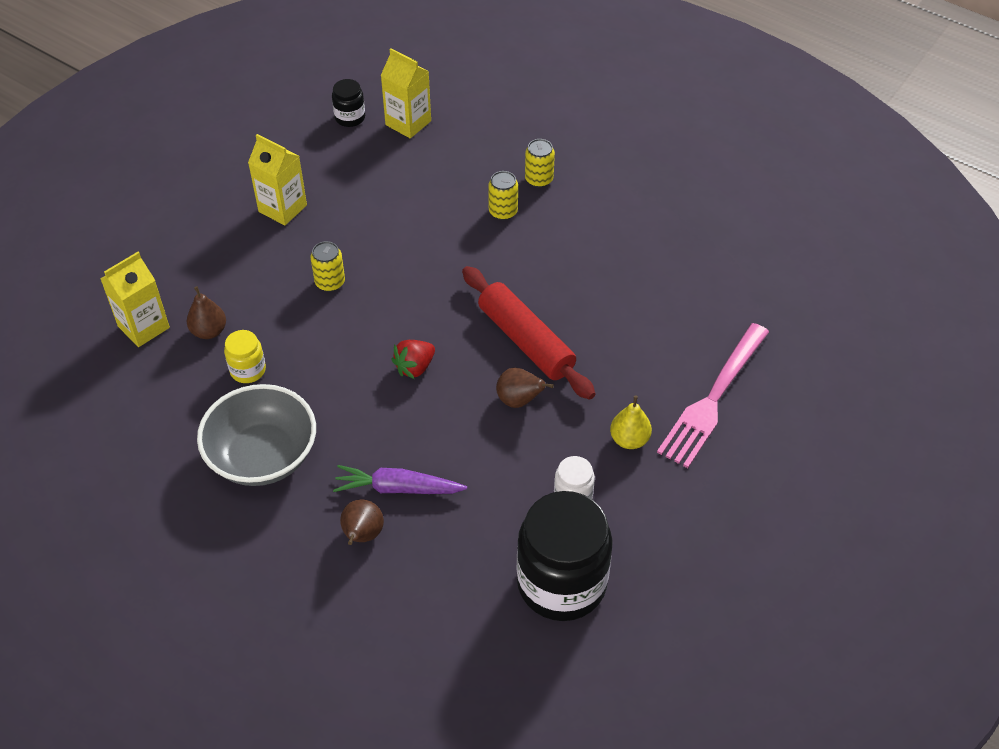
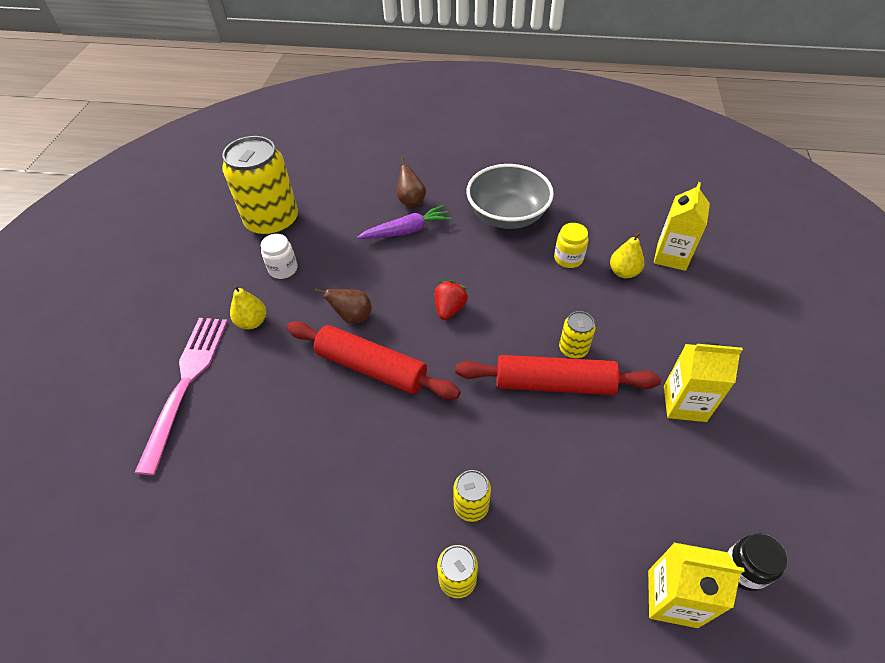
camera: 155 degrees right, 0 degrees up
brown pear [187,286,226,339] -> yellow pear [610,232,644,278]
black jar [517,491,613,621] -> yellow can [222,136,298,237]
none -> red rolling pin [455,355,661,395]

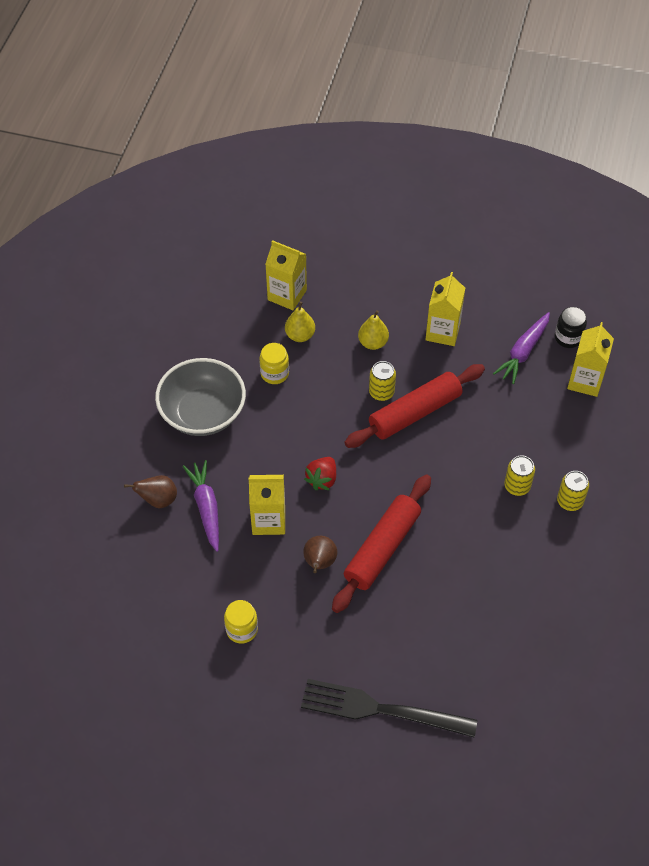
camera: 85 degrees left, 5 degrees up
pink fork [134,318,228,475] -> black fork [301,679,477,737]
yellow can [222,136,298,237] -> none
yellow pear [230,285,266,329] -> yellow pear moved to [358,310,389,350]
white jar [261,234,297,279] -> yellow jar [224,600,258,644]
red strawberry [435,281,468,320] -> red strawberry turned 90 degrees counterclockwise [304,457,336,490]
red rolling pin [455,355,661,395] -> red rolling pin turned 45 degrees clockwise [344,364,485,448]
none -> yellow carton [249,475,285,535]
none -> purple carrot [493,312,550,384]

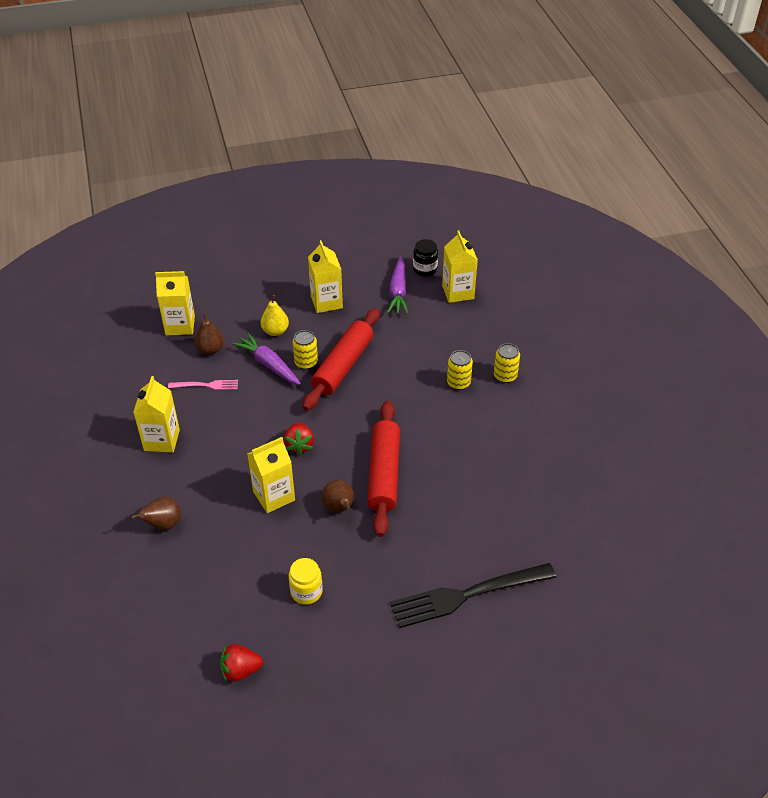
camera: 30 degrees left, 10 degrees down
grey bowl [155,358,246,436] -> yellow carton [133,376,180,453]
purple carrot [183,460,219,552] -> purple carrot moved to [232,333,301,385]
yellow jar [260,343,289,384] -> pink fork [168,380,238,390]
yellow pear [285,302,315,342] -> brown pear [195,313,224,355]
none -> red strawberry [220,644,263,683]

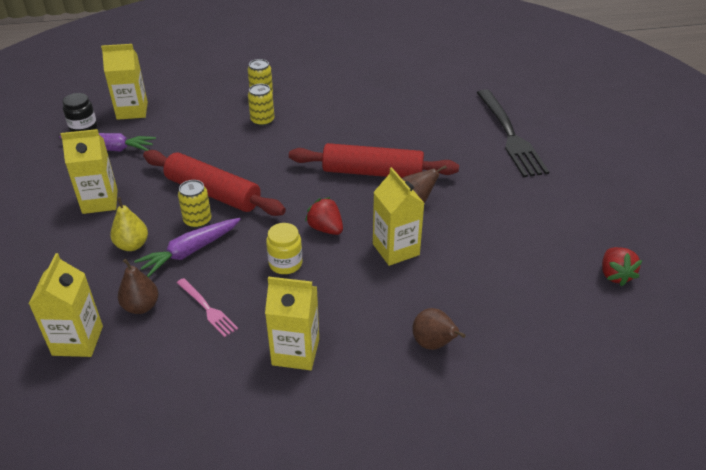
camera: 85 degrees left, 5 degrees down
pink fork [168,380,238,390] -> pink fork turned 135 degrees clockwise [177,278,238,337]
red strawberry [283,423,314,455] -> red strawberry turned 135 degrees counterclockwise [305,197,343,235]
yellow jar [289,558,323,605] -> yellow jar moved to [266,223,302,274]

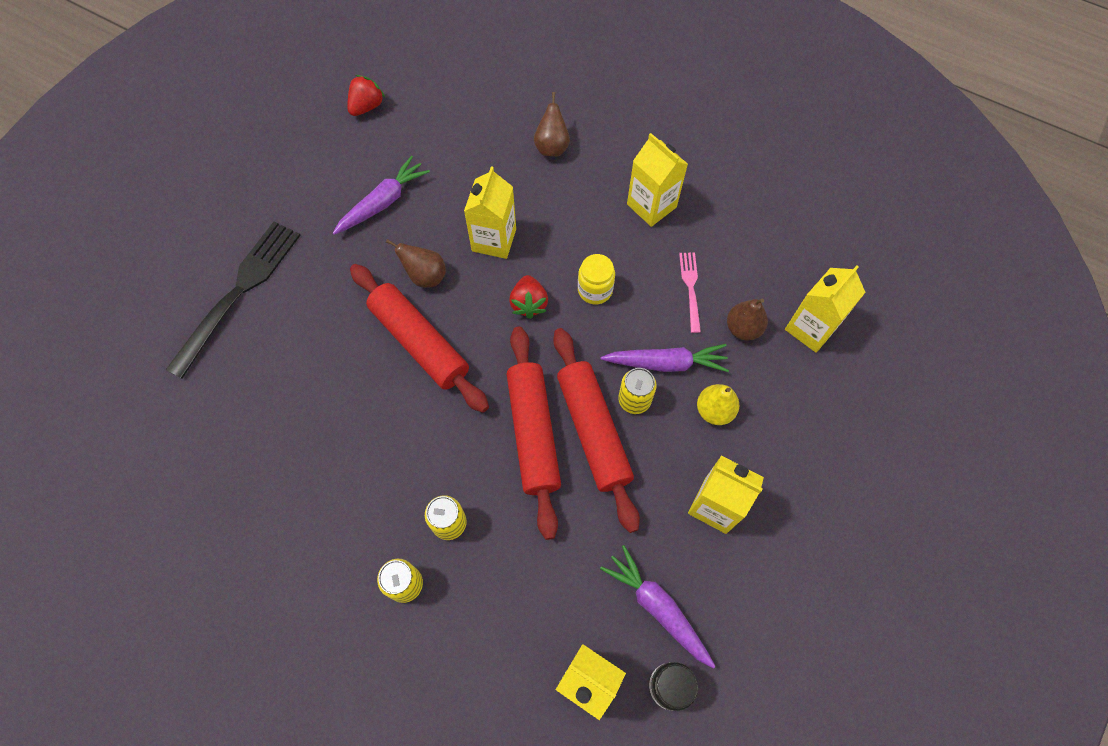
camera: 140 degrees left, 25 degrees up
none -> purple carrot [333,156,430,235]
none -> red rolling pin [506,327,561,540]

